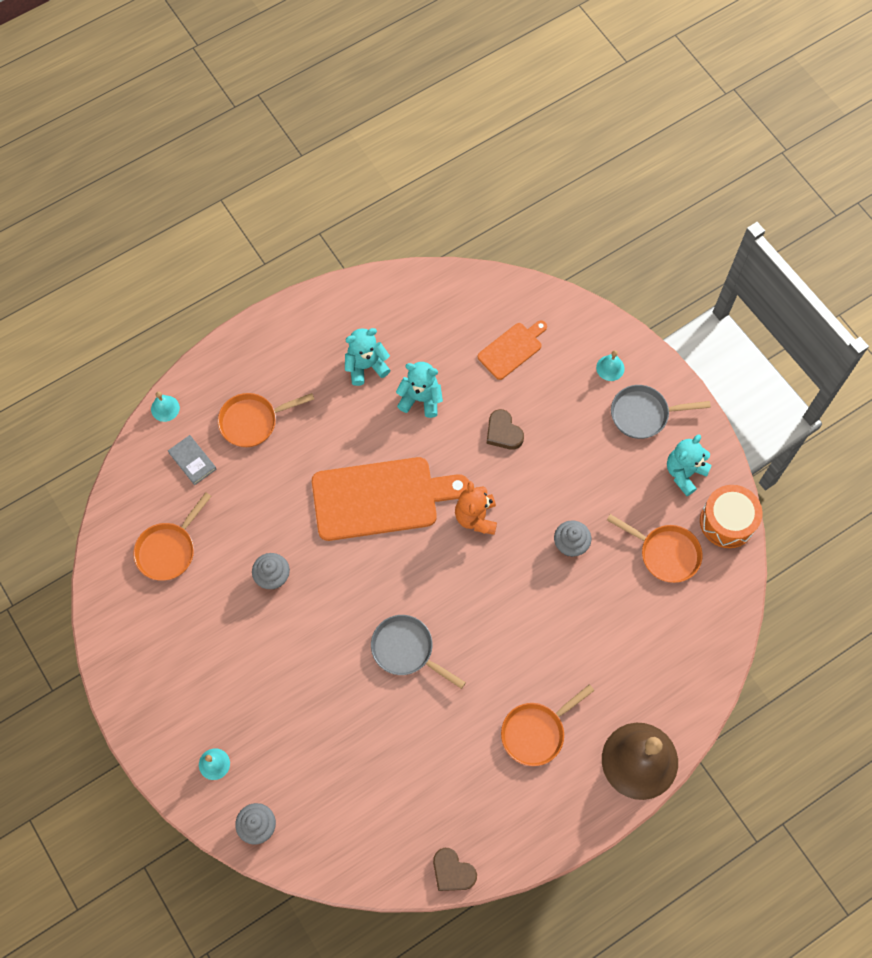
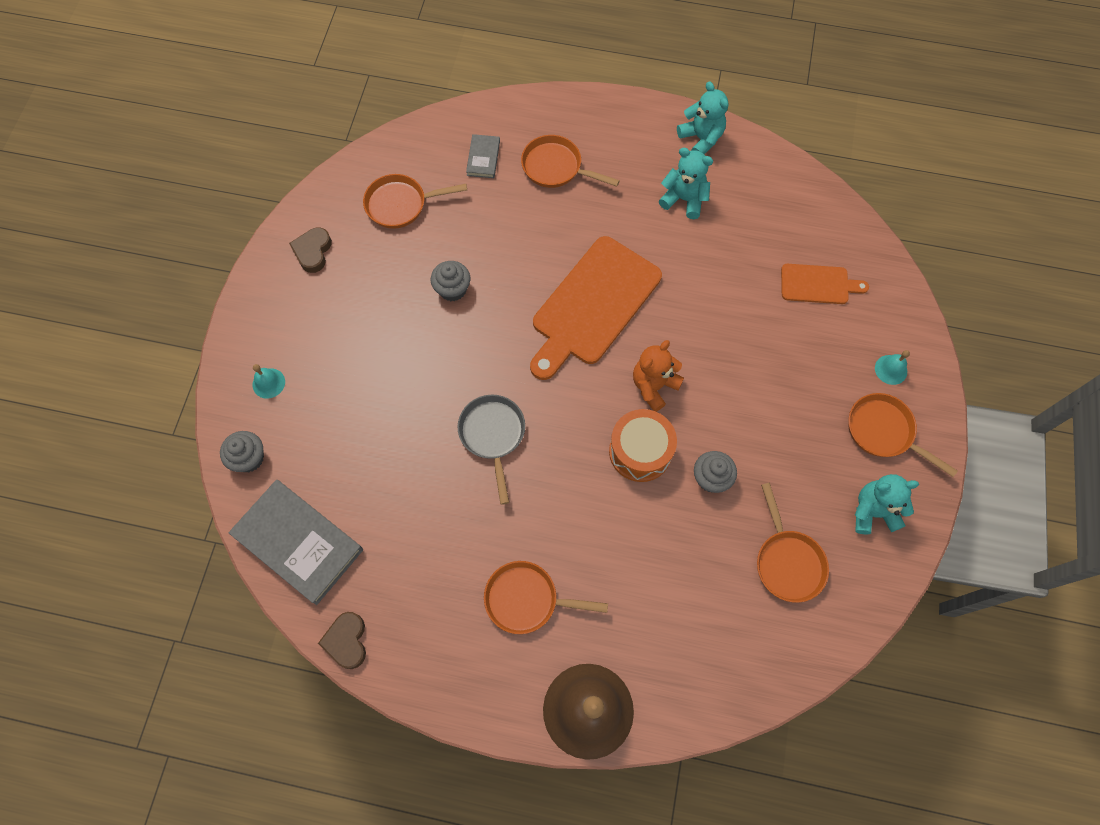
camera: 45 degrees right, 0 degrees up
turquoise bell [151,391,180,422] -> none
orange cutting board [312,457,469,541] -> orange cutting board turned 90 degrees clockwise [530,236,662,380]
turquoise teddy bear [396,362,443,418] -> turquoise teddy bear moved to [677,81,729,154]
brown heart [487,409,524,450] -> brown heart moved to [289,227,332,273]
grey pan [611,385,711,439] -> orange pan [848,393,958,477]
orange drum [700,485,762,548] -> orange drum moved to [609,409,677,482]
none -> grey book [229,480,363,605]

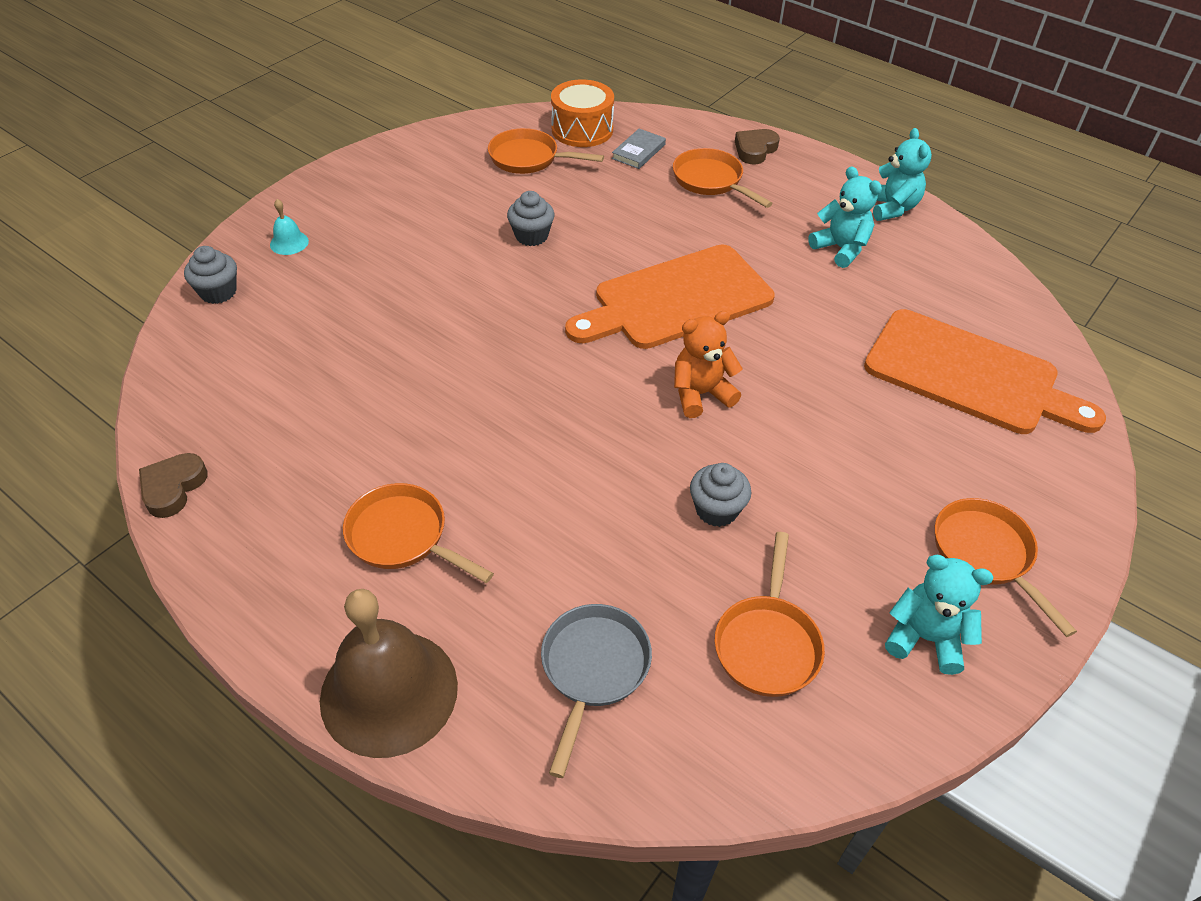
camera: 25 degrees right, 20 degrees down
grey book [229,480,363,605] -> none
brown heart [289,227,332,273] -> brown heart moved to [735,129,780,164]
grey pan [457,395,525,505] -> grey pan moved to [541,604,652,778]
orange drum [609,409,677,482] -> orange drum moved to [551,80,614,147]
orange cutting board [781,264,869,304] -> orange cutting board [864,309,1106,434], size x1.93
turquoise bell [875,350,910,385] -> none

